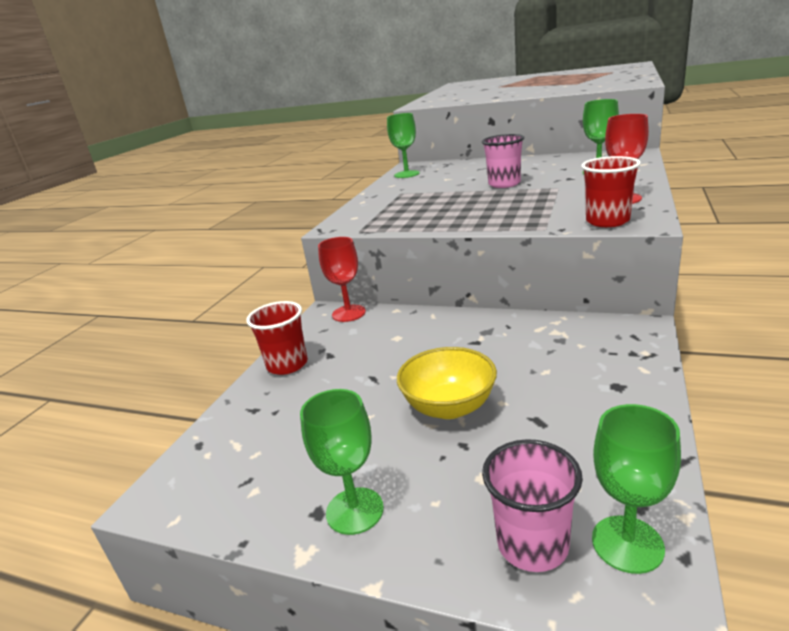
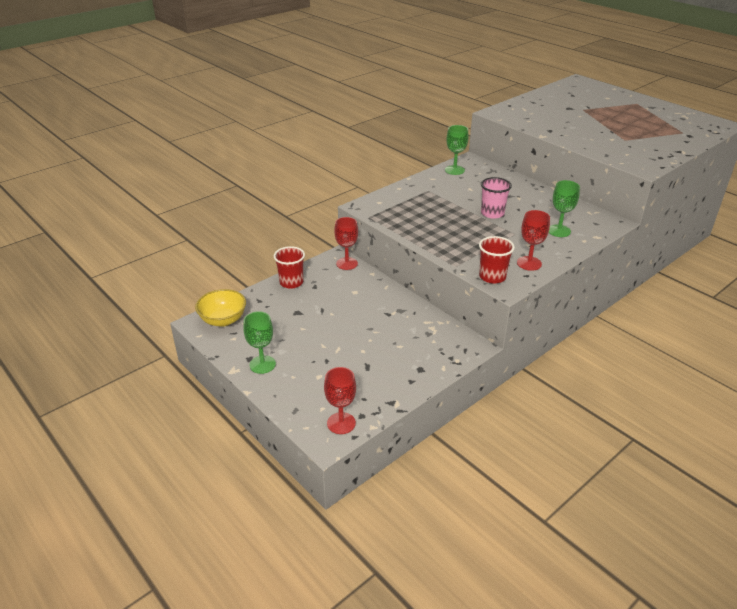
camera: 25 degrees right, 10 degrees up
yellow bowl [397,347,497,419] -> yellow bowl moved to [195,289,246,327]
pink cup [482,439,583,572] -> none
green goblet [592,404,681,574] -> red goblet [324,367,356,434]

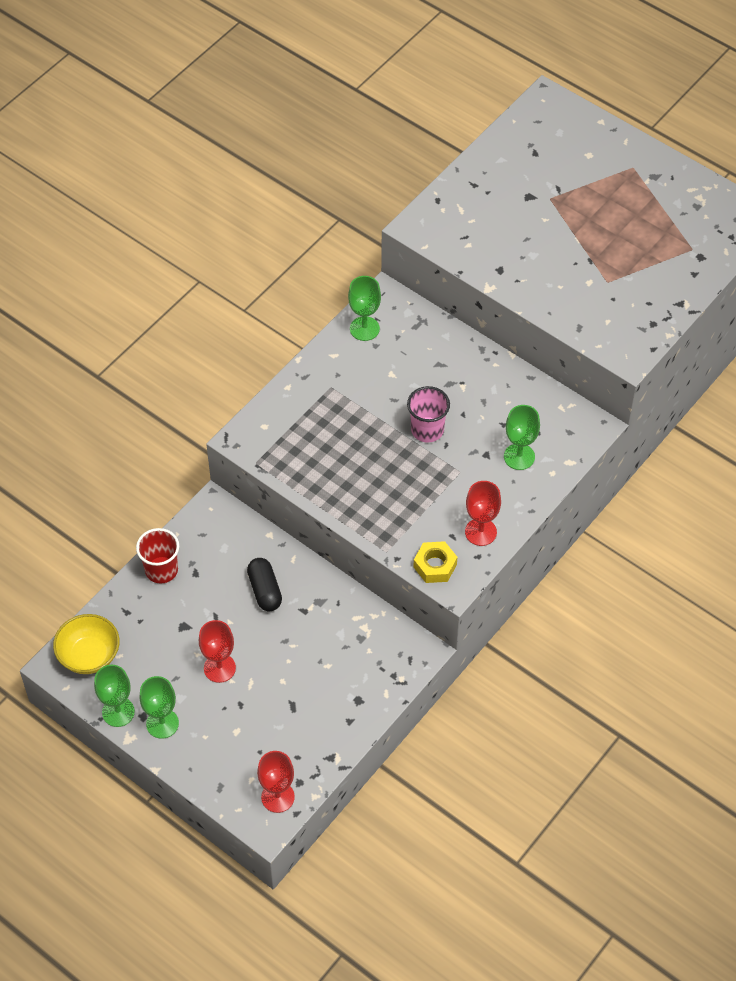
camera: 10 degrees left, 20 degrees up
red goblet [334,217,358,270] -> red goblet moved to [199,620,236,683]
red cup [479,236,515,284] -> yellow nut [413,541,457,583]
none -> green goblet [94,665,135,727]
none -> black capsule [247,558,282,611]

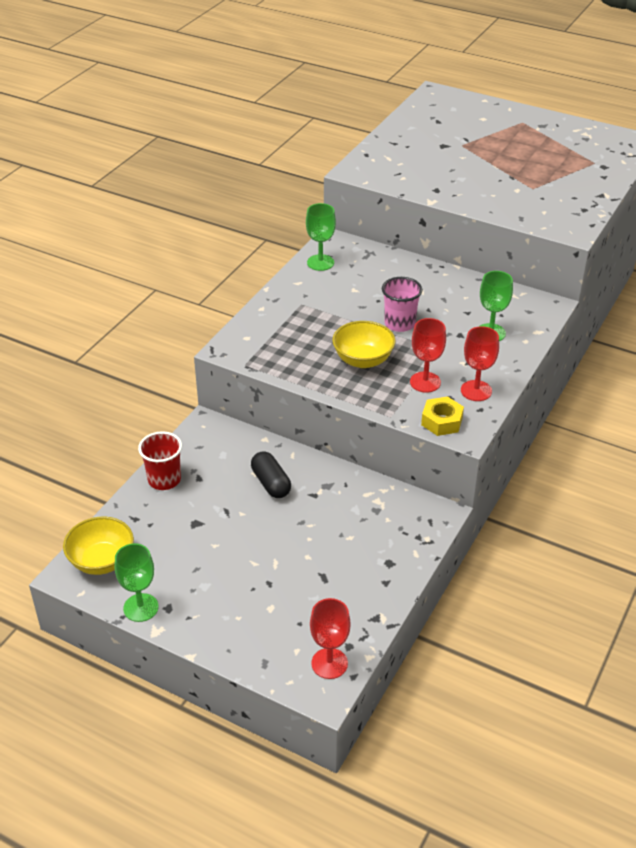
camera: 10 degrees left, 15 degrees down
green goblet [139,676,179,739] -> none
red goblet [199,620,236,683] -> red goblet moved to [410,318,446,393]
none -> yellow bowl [332,321,396,368]

